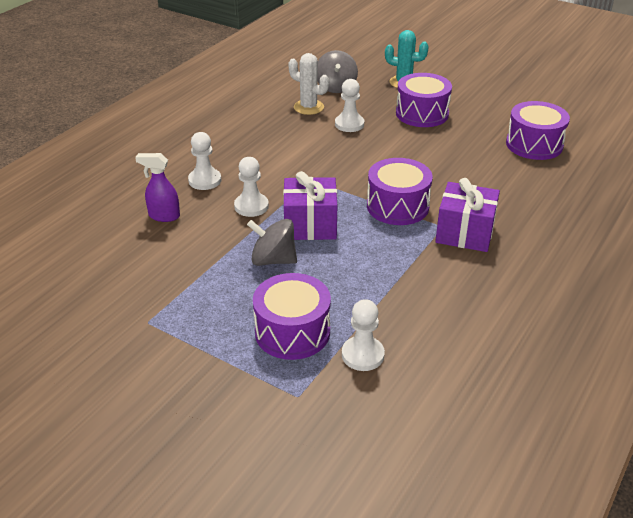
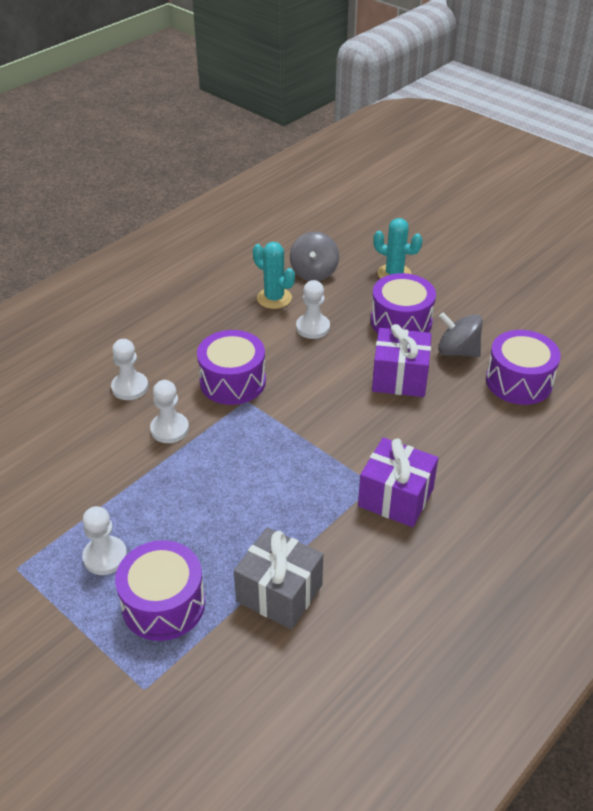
camera: 10 degrees right, 5 degrees up
purple spray bottle [135,153,180,222] -> none
grey spinning top [247,219,297,266] -> grey spinning top moved to [438,312,483,357]
purple gift [283,171,337,240] -> purple gift moved to [372,324,432,397]
white cactus [288,53,329,115] -> turquoise cactus [253,242,295,309]
white pawn [342,299,385,371] -> white pawn moved to [82,506,127,575]
purple drum [367,158,433,225] -> purple drum moved to [197,330,266,405]
none -> grey gift [234,527,323,630]

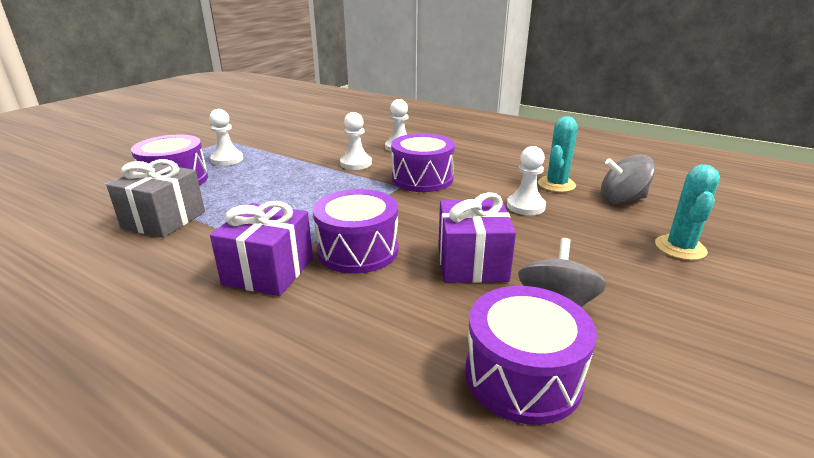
camera: 80 degrees right, 15 degrees down
purple drum [371,273,436,333] -> purple drum moved to [313,189,399,274]

